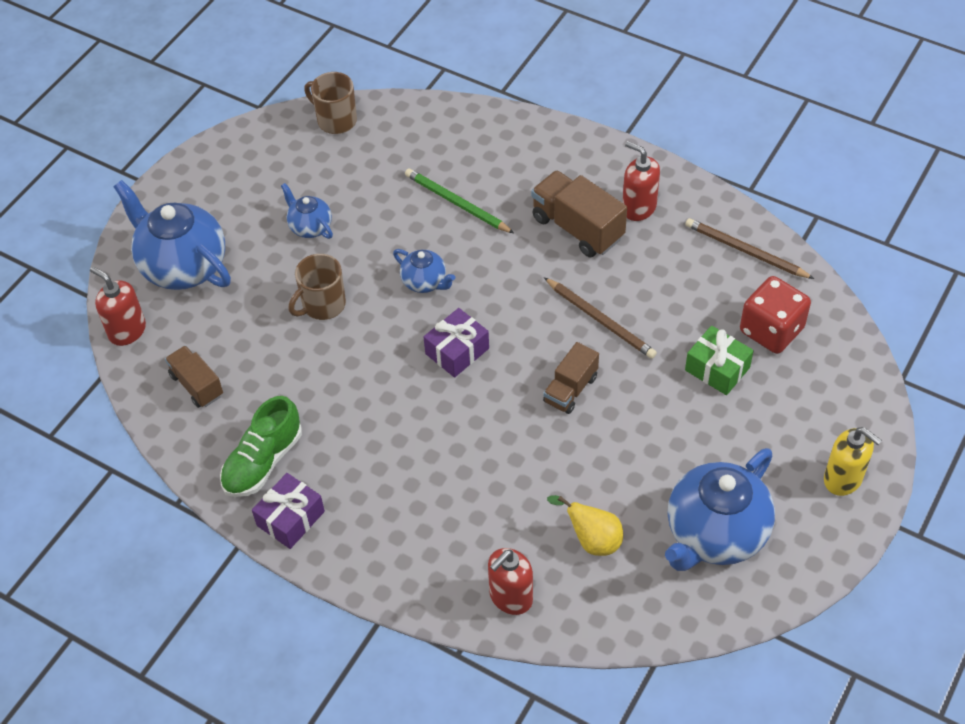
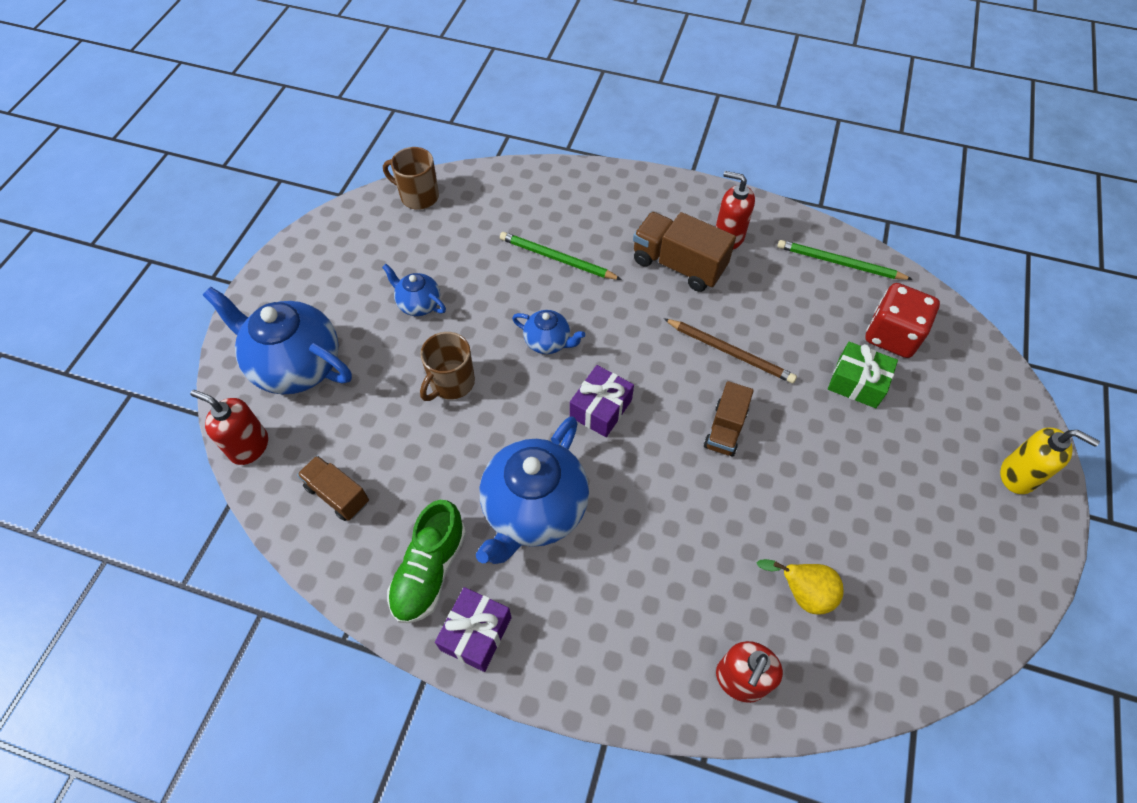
camera: 15 degrees left, 5 degrees up
blue teapot [665,448,775,571] -> blue teapot moved to [476,416,589,564]
brown pencil [685,218,814,279] -> green pencil [777,240,913,280]

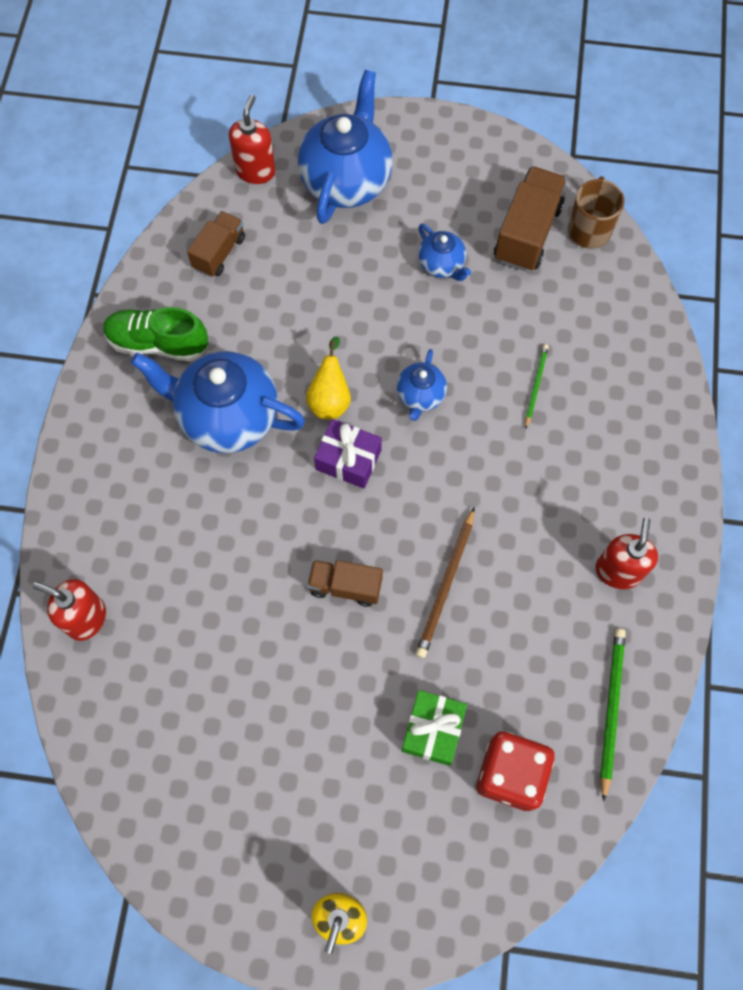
camera: 80 degrees right, 10 degrees up
blue teapot [382,264,446,316] -> blue teapot turned 120 degrees clockwise [418,224,471,281]
brown mug [420,332,475,401] -> none
purple gift [435,587,512,672] -> none
green pencil [500,232,622,280] -> green pencil [525,344,549,428], size x0.62
brown truck [633,212,736,292] -> brown truck moved to [494,166,567,272]
yellow pear [757,559,844,615] -> yellow pear moved to [306,337,351,419]

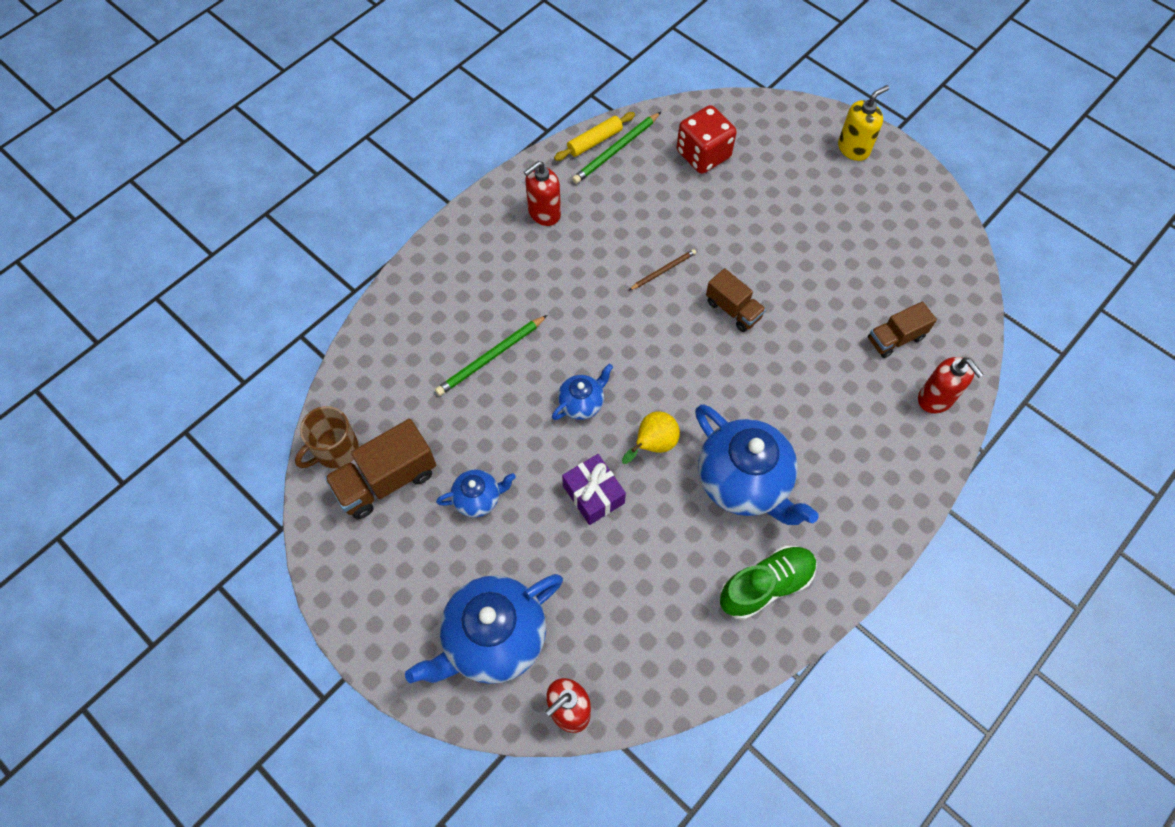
camera: 145 degrees left, 5 degrees down
green shoe [103,307,208,361] -> green shoe turned 75 degrees counterclockwise [720,545,817,620]
brown truck [187,211,245,277] -> brown truck moved to [868,301,937,358]
purple gift [314,419,382,488] -> purple gift moved to [562,454,626,525]
green gift [402,690,467,766] -> none
brown pencil [416,507,475,658] -> brown pencil [629,249,696,290], size x0.62
blue teapot [418,224,471,281] -> blue teapot turned 75 degrees clockwise [436,469,516,517]
green pencil [525,344,549,428] -> green pencil [435,315,547,396], size x1.60
none -> yellow rolling pin [554,112,635,161]

